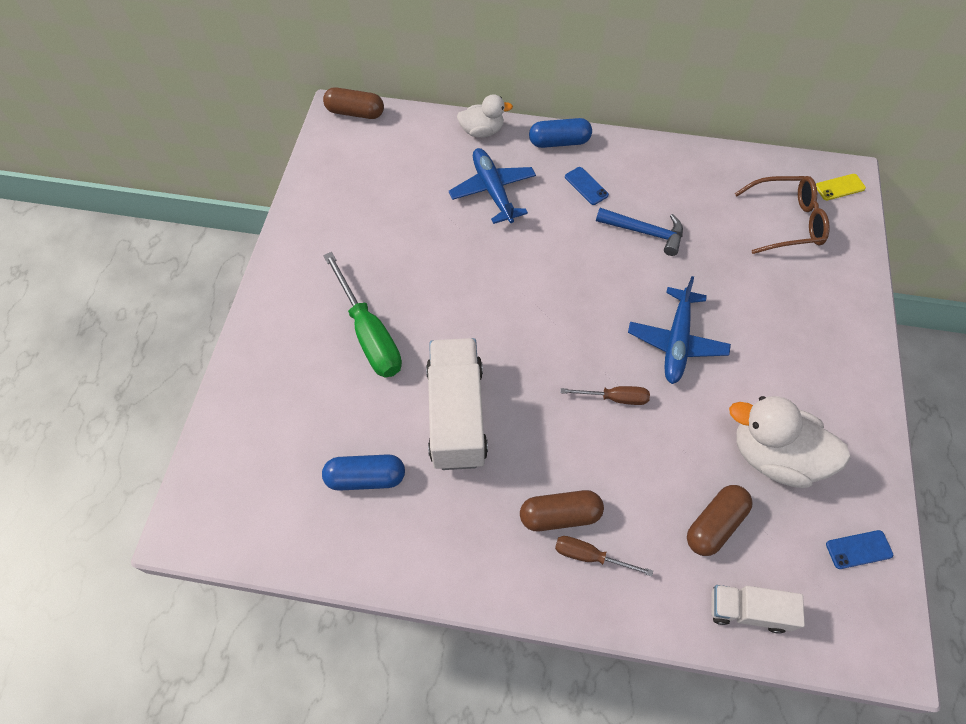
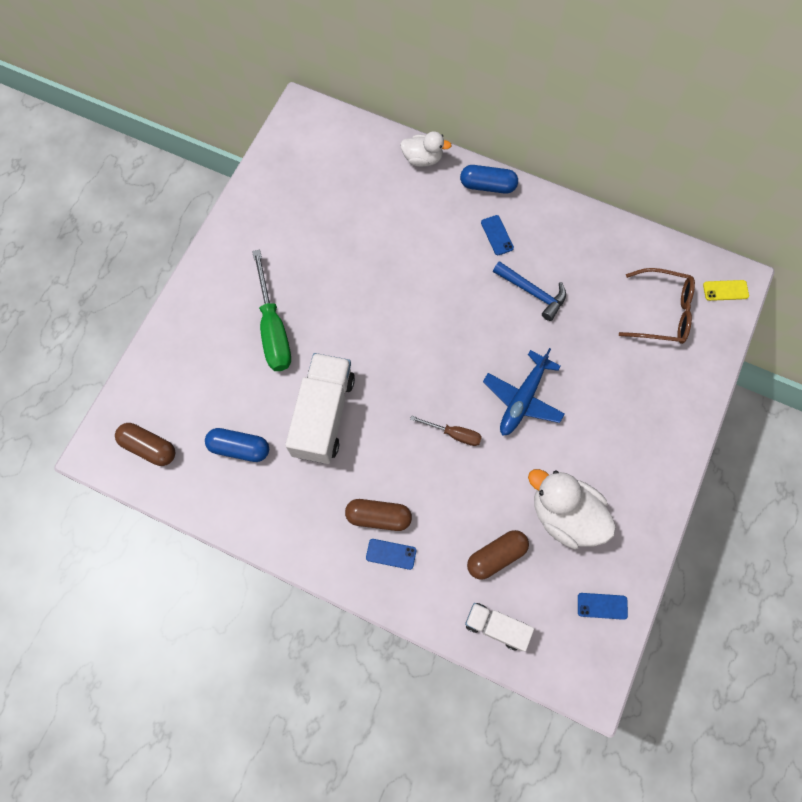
camera: 15 degrees right, 10 degrees up
brown capsule [323,87,384,119] -> brown capsule moved to [115,423,175,466]
blue plane [449,148,536,224] -> none
brown screwdriver [555,536,653,576] -> blue phone [366,539,416,570]

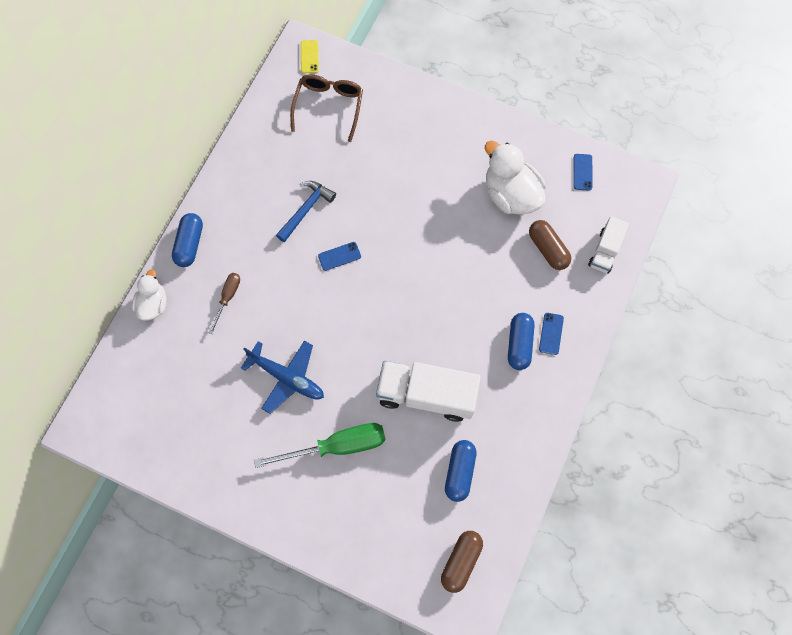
camera: 90 degrees left, 0 degrees up
brown capsule [345,499,412,531] -> blue capsule [508,313,534,370]
brown screwdriver [410,416,482,446] -> brown screwdriver moved to [209,273,240,334]
blue phone [481,215,514,255] -> blue phone moved to [318,242,361,271]
blue plane [483,348,565,436] -> blue plane moved to [241,341,324,414]
white duck [528,469,616,549] -> white duck turned 105 degrees clockwise [485,141,546,215]

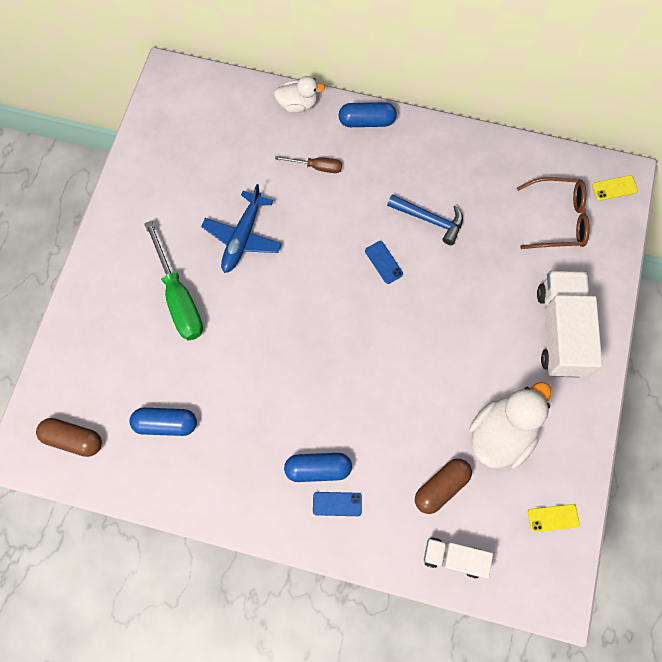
camera: 80 degrees right, 0 degrees up
white truck [376,361,481,422] -> white truck moved to [537,271,602,377]
blue phone [574,154,592,191] -> yellow phone [528,504,580,532]

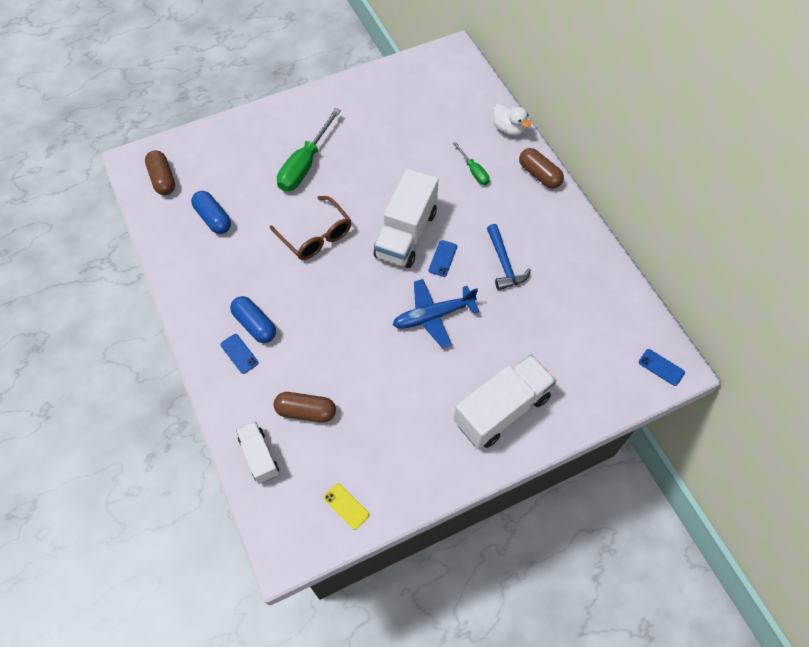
camera: 50 degrees right, 10 degrees down
blue plane [201,184,282,273] -> blue plane moved to [393,279,479,348]
brown screwdriver [275,156,342,173] -> green screwdriver [453,142,490,185]
blue capsule [339,102,397,127] -> brown capsule [519,148,564,189]
white duck [469,382,551,469] -> none
brown glasses [517,177,590,249] -> brown glasses moved to [270,196,352,260]
yellow phone [592,175,638,201] -> blue phone [639,349,685,386]
none -> white truck [374,169,439,268]

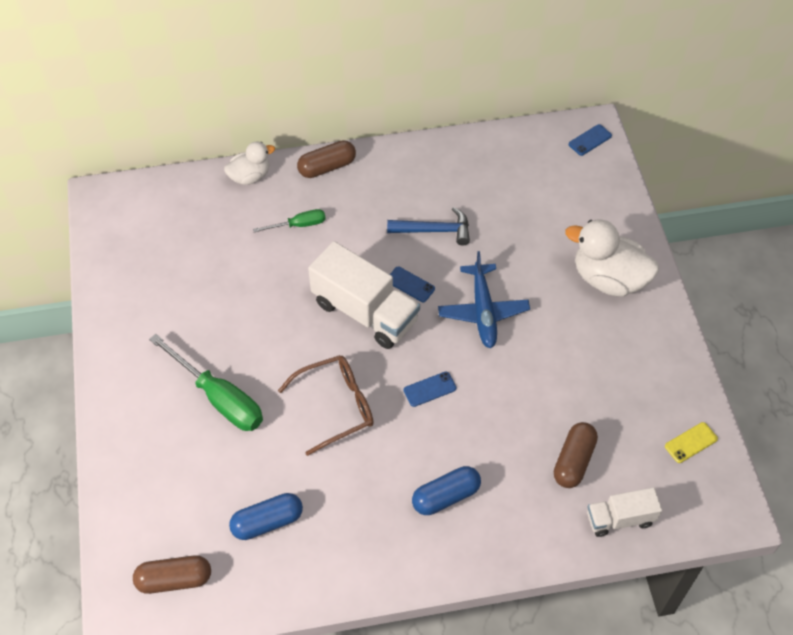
camera: 75 degrees left, 5 degrees down
blue phone [220,334,259,374] -> blue phone moved to [403,372,457,407]
white truck [454,355,556,448] -> white duck [565,220,659,297]

